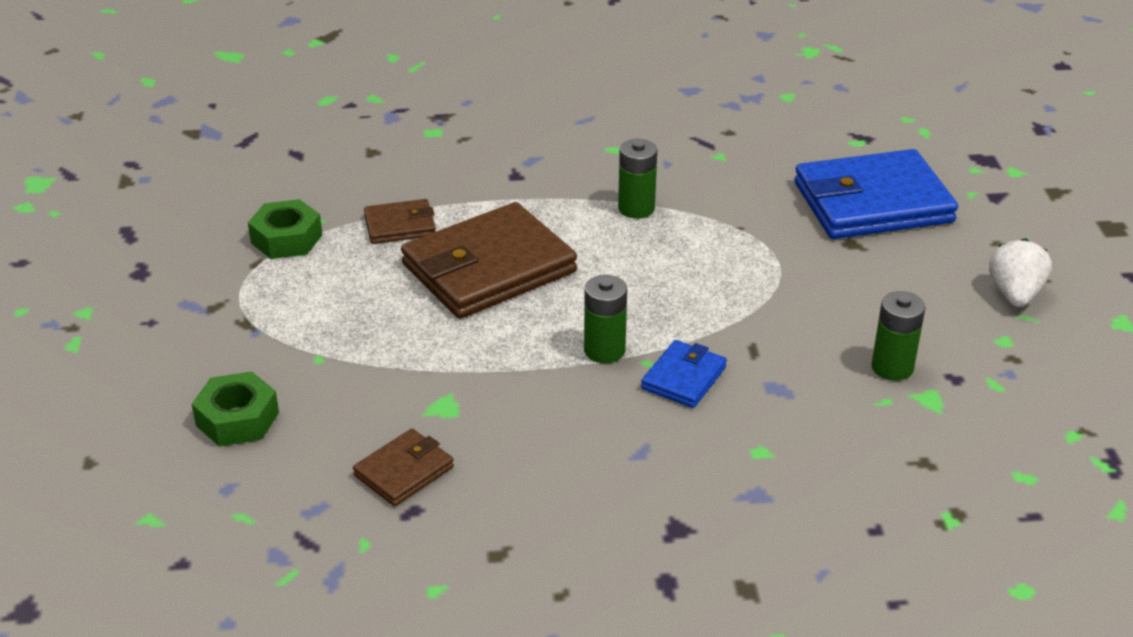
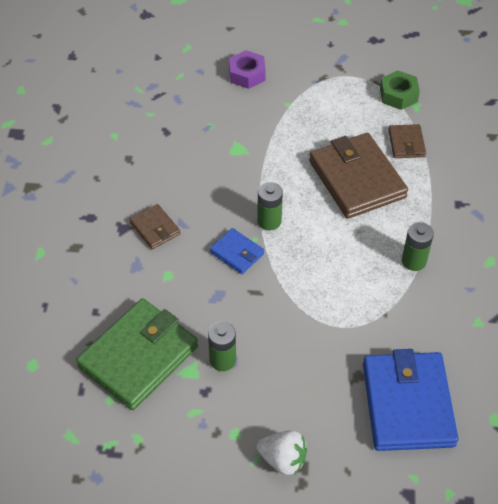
camera: 100 degrees right, 15 degrees up
green nut [192,371,279,447] -> purple nut [229,50,266,89]
brown wallet [353,429,454,506] -> brown wallet moved to [129,204,180,249]
none -> green wallet [76,298,198,410]

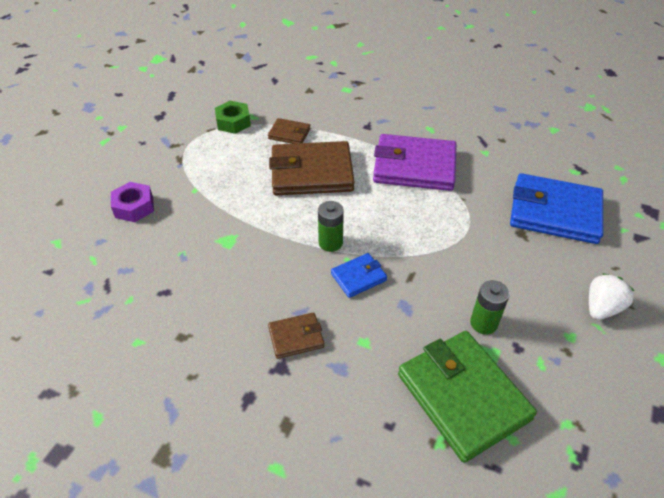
camera: 70 degrees left, 5 degrees down
green battery [402,222,434,271] -> purple wallet [373,134,457,191]

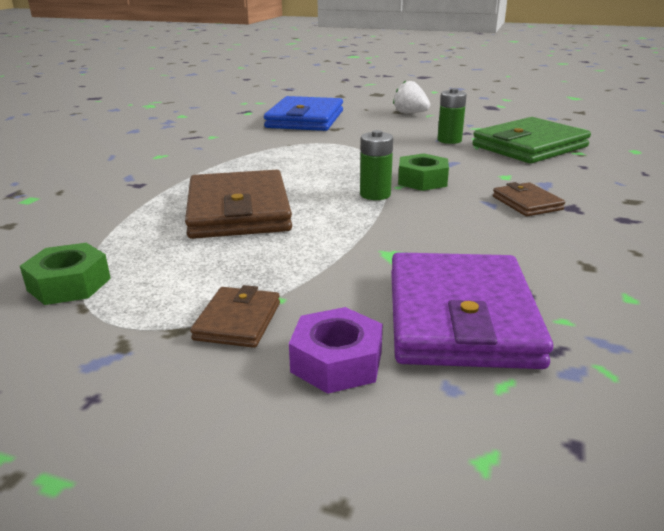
camera: 95 degrees left, 20 degrees down
brown wallet [268,118,310,144] -> brown wallet moved to [190,285,280,348]
blue wallet [331,253,387,298] -> green nut [398,153,449,191]
purple wallet [373,134,457,191] -> purple wallet moved to [391,252,553,369]

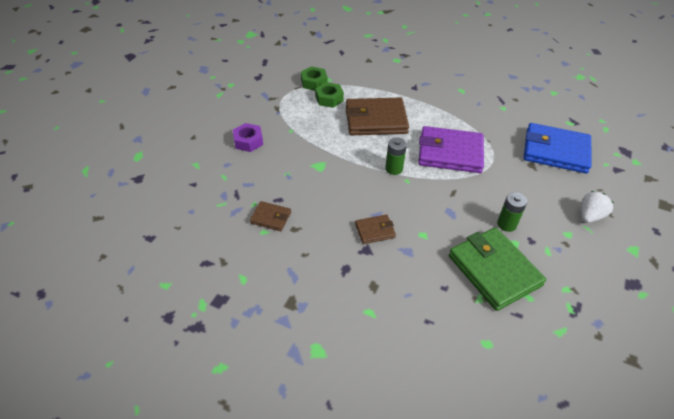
camera: 95 degrees right, 20 degrees up
brown wallet [190,285,280,348] -> brown wallet moved to [250,201,291,231]
purple wallet [391,252,553,369] -> purple wallet moved to [418,126,484,173]
green nut [398,153,449,191] -> green nut moved to [315,82,344,108]

